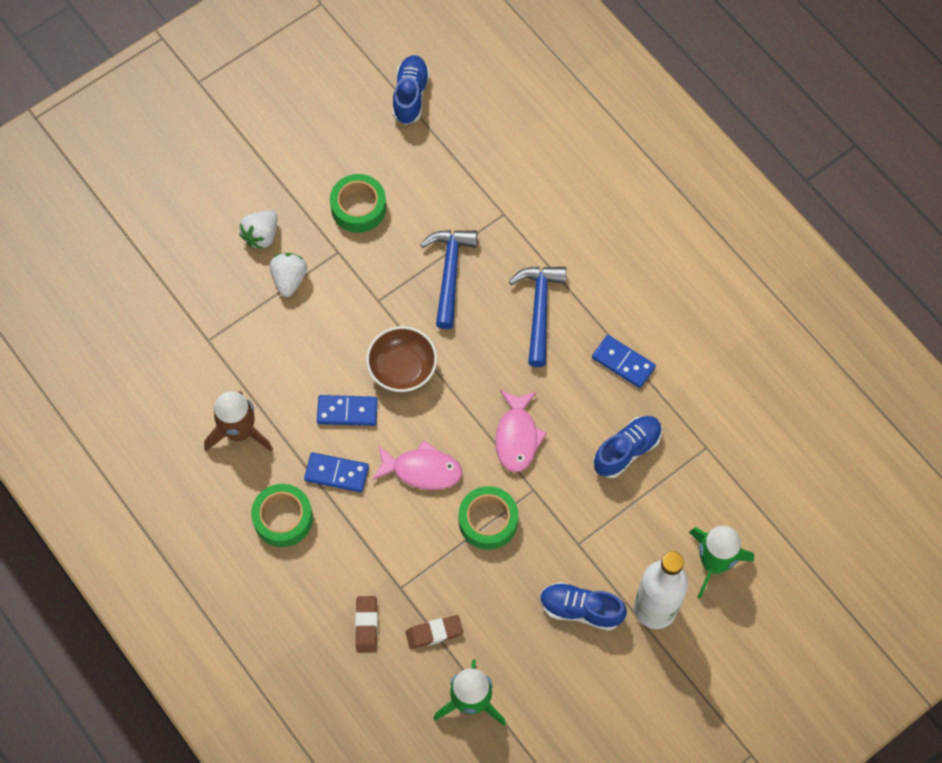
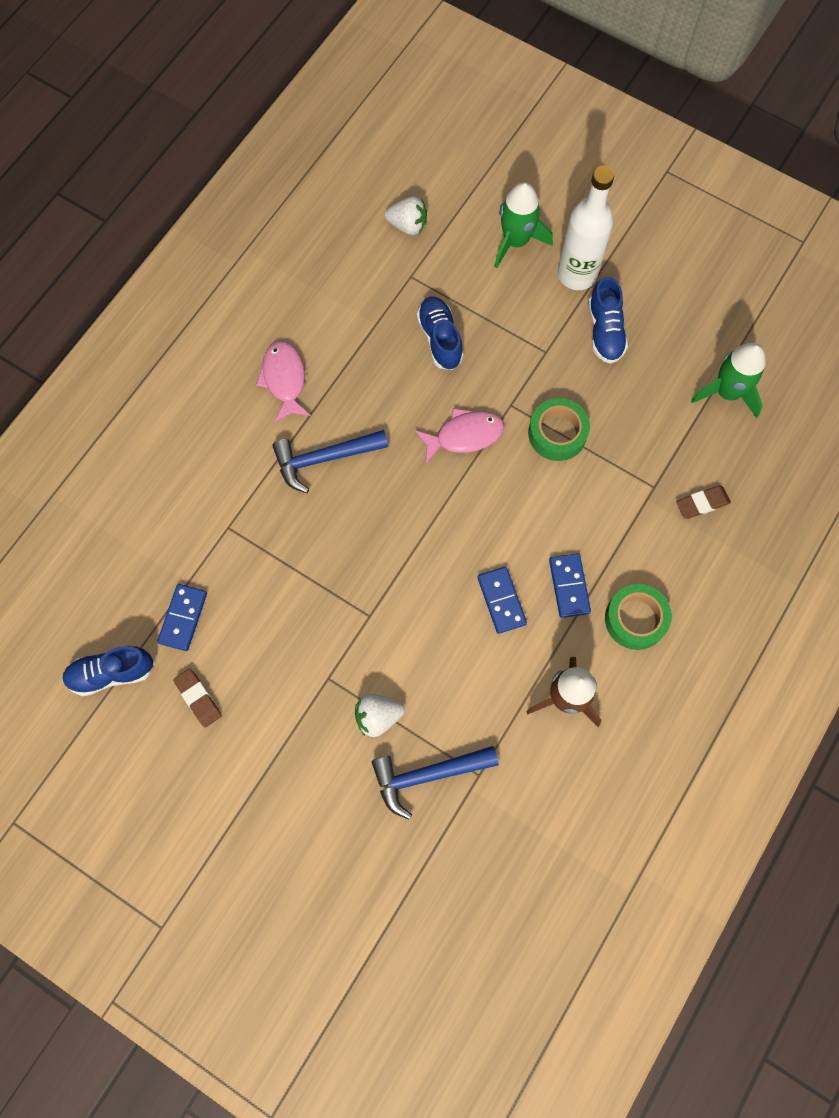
camera: 110 degrees left, 5 degrees up
white strawberry [239,210,277,249] -> white strawberry moved to [385,196,427,235]
green tape [330,174,386,233] -> none
brown bowl [366,326,437,392] -> none
pink fish [372,440,462,490] -> pink fish moved to [256,341,311,423]
brown eraser [406,615,463,649] -> brown eraser moved to [173,669,222,727]
blue hammer [420,230,478,329] -> blue hammer moved to [372,746,499,820]
blue domino [592,335,656,388] -> blue domino moved to [157,584,207,651]
blue shoe [594,416,662,478] -> blue shoe turned 45 degrees clockwise [417,296,463,370]

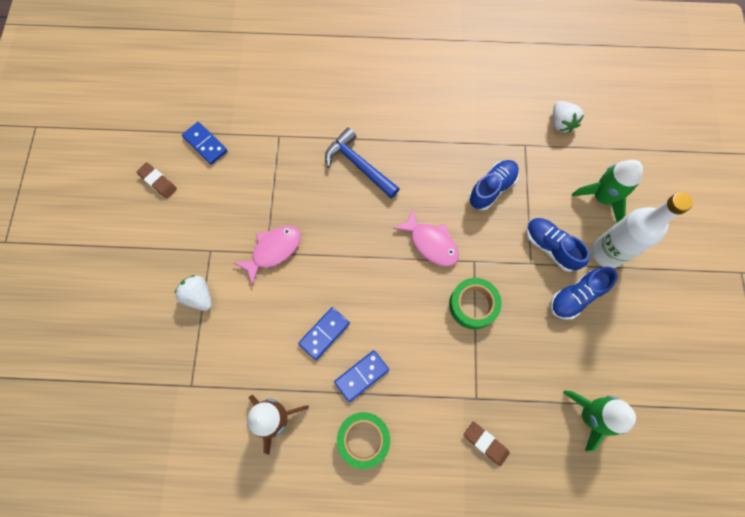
camera: 60 degrees right, 0 degrees up
blue shoe [62,646,153,696] -> blue shoe moved to [526,218,590,272]
blue domino [157,584,207,651] -> blue domino turned 60 degrees clockwise [182,122,228,165]
brown eraser [173,669,222,727] -> brown eraser turned 75 degrees counterclockwise [136,162,177,199]
pink fish [256,341,311,423] -> pink fish moved to [234,225,301,285]
blue hammer [372,746,499,820] -> none

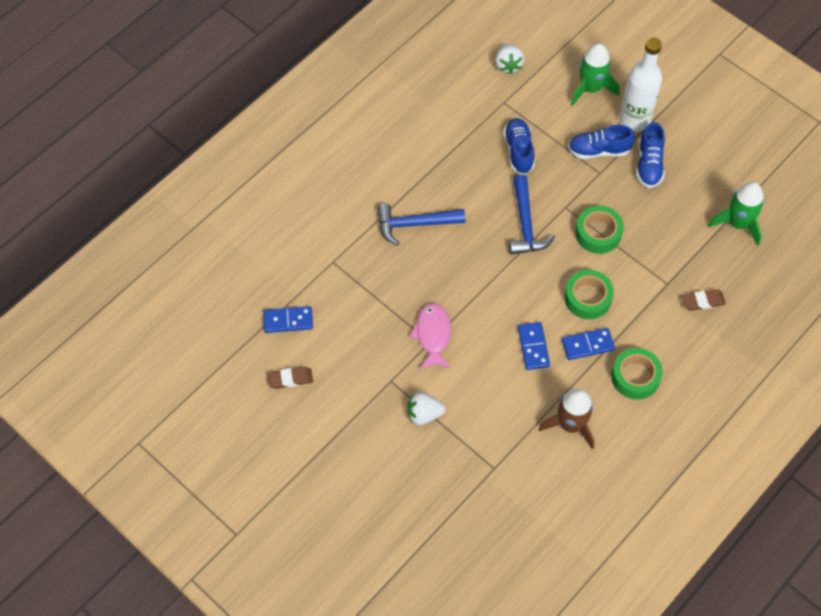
camera: 50 degrees left, 10 degrees down
blue domino [334,350,389,402] -> blue domino turned 75 degrees clockwise [562,328,615,360]
pink fish [393,209,459,267] -> blue hammer [509,175,555,255]
white strawberry [553,101,584,133] -> white strawberry turned 60 degrees clockwise [495,43,524,74]
none -> green tape [564,270,614,319]

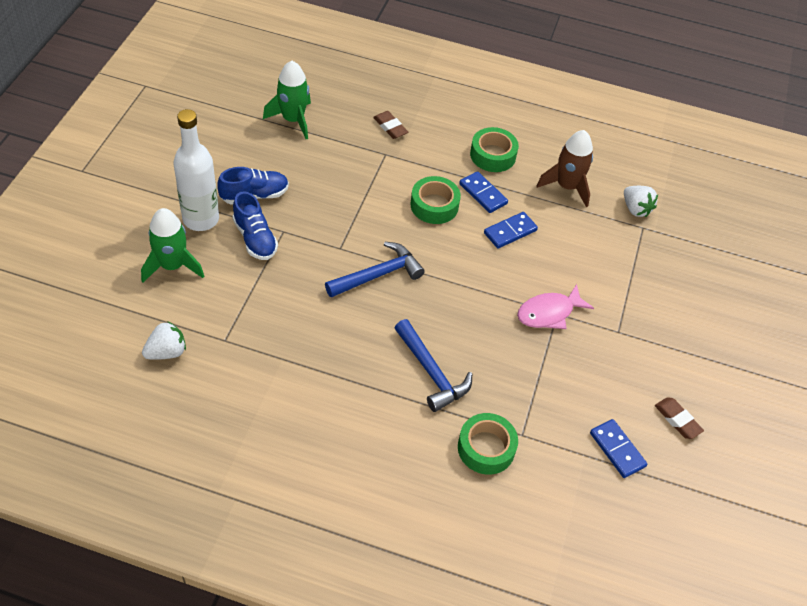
camera: 120 degrees left, 10 degrees down
white strawberry [407,392,446,425] -> white strawberry moved to [624,186,658,217]
blue shoe [503,118,535,174] -> none
green tape [575,205,624,254] -> green tape moved to [458,413,518,475]

